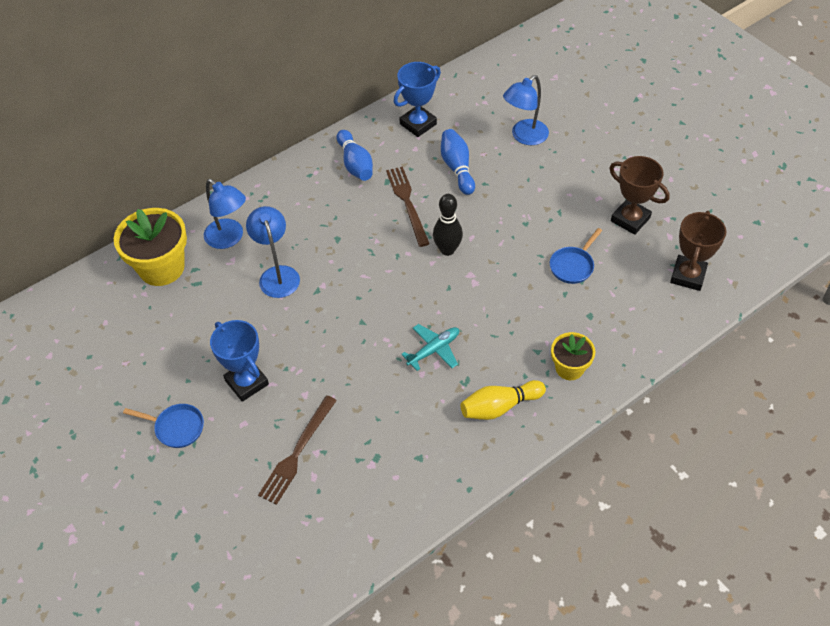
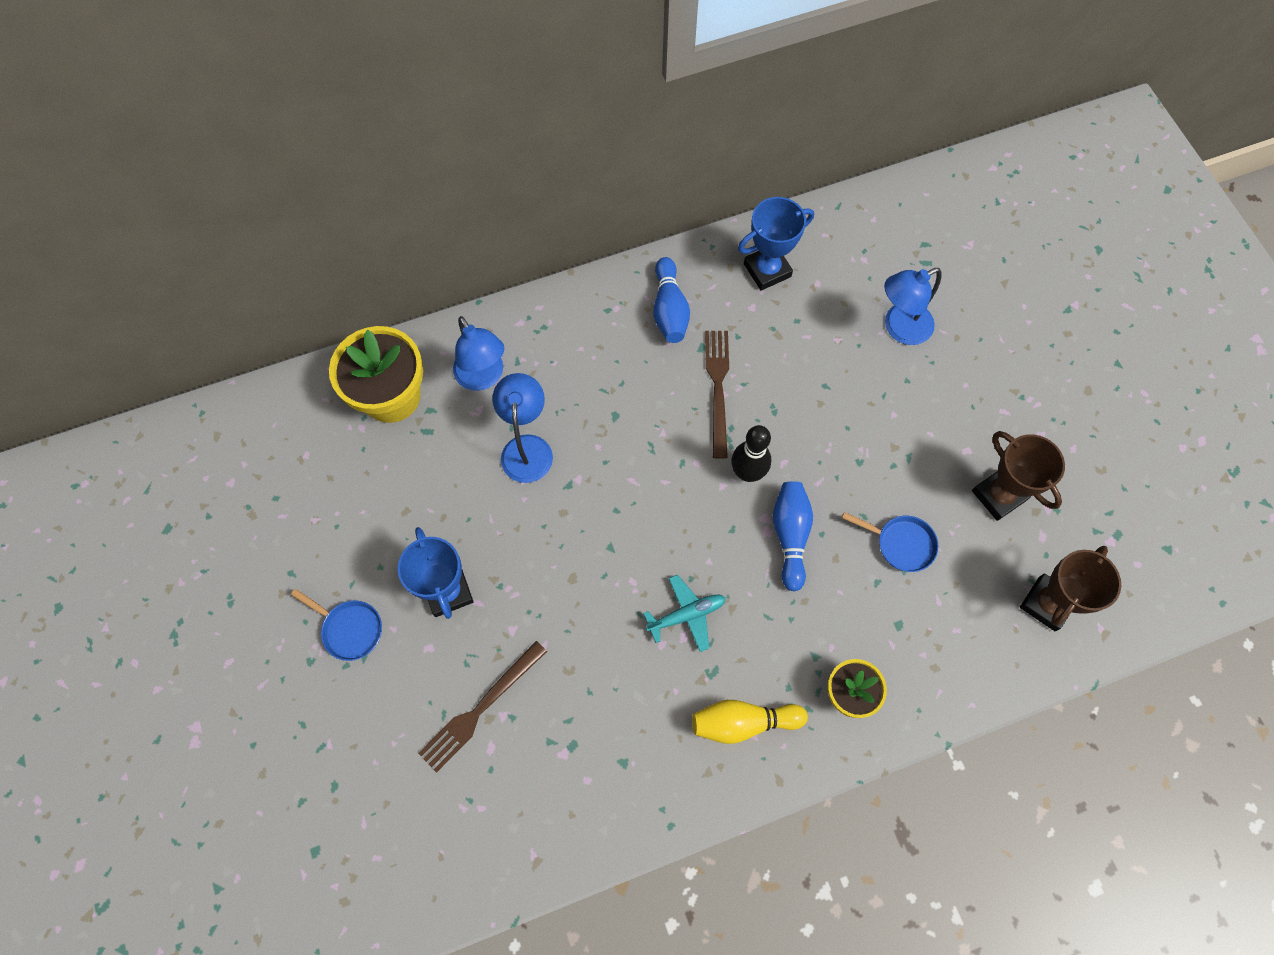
camera: 15 degrees right, 15 degrees up
blue bowling pin [441,129,475,195] -> blue bowling pin moved to [773,481,813,591]
blue pan [550,228,602,284] -> blue pan turned 120 degrees counterclockwise [842,512,939,572]

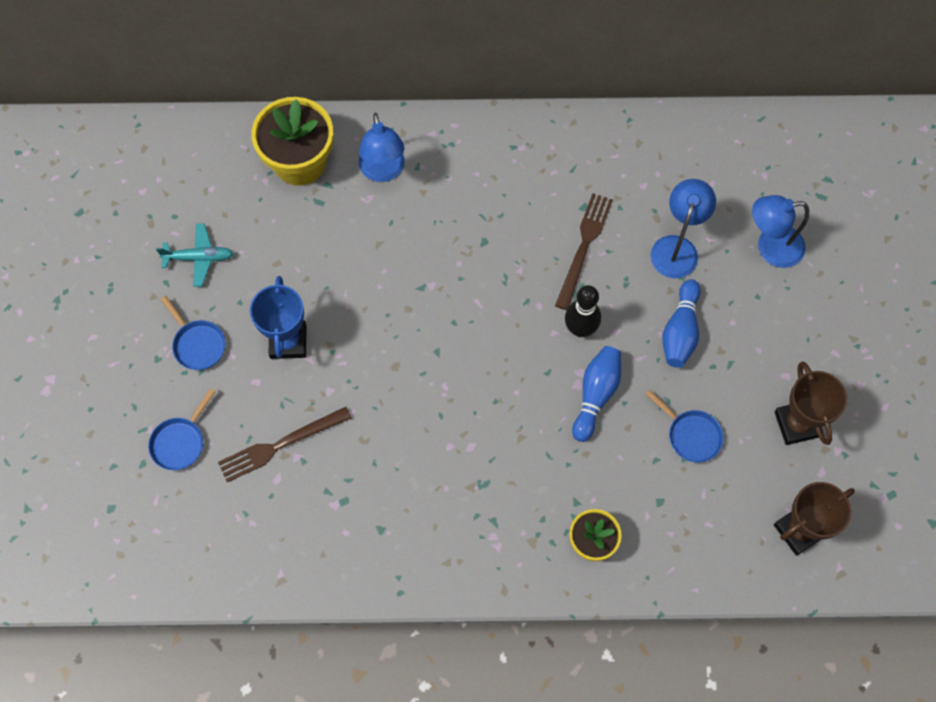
camera: 20 degrees right, 0 degrees up
blue lamp [492,373,553,483] -> blue lamp moved to [650,179,716,278]
turquoise plane [643,575,726,652] -> turquoise plane moved to [156,224,234,287]
blue bowling pin [653,257,690,343] -> blue bowling pin moved to [662,279,701,368]
yellow bowling pin [692,700,808,744] -> none
blue trophy [738,197,814,291] -> none
none -> blue pan [148,388,216,470]

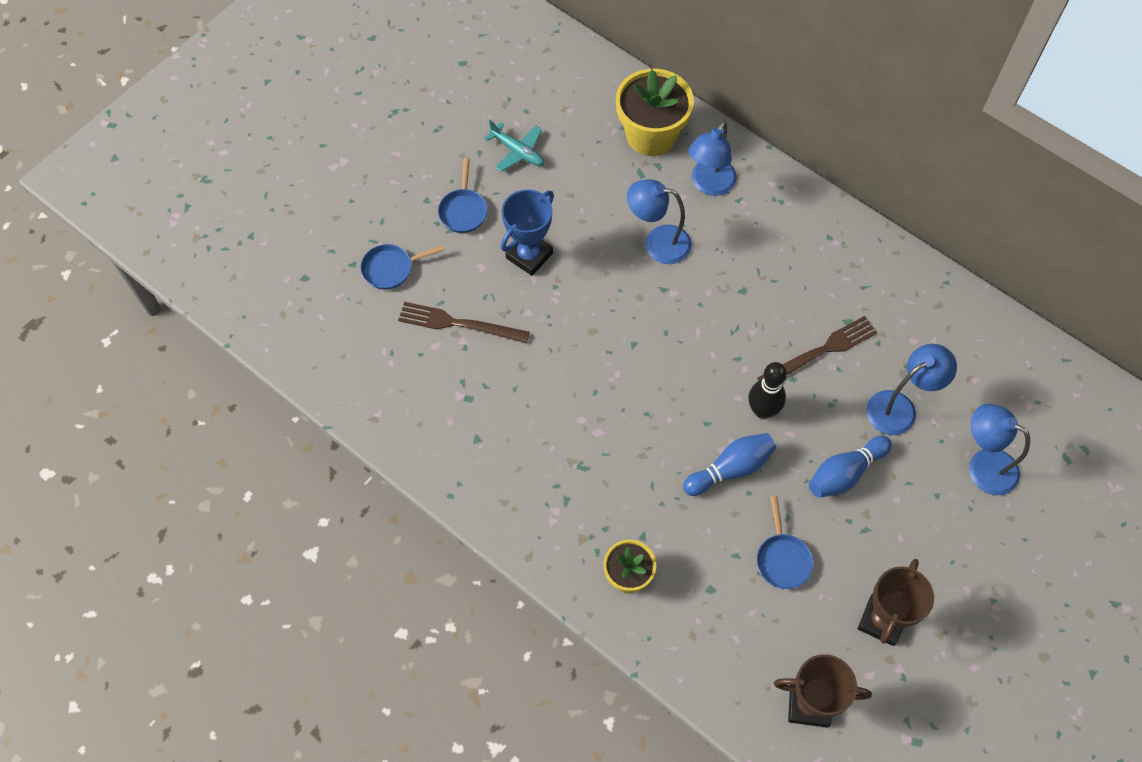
camera: 40 degrees right, 5 degrees down
none -> blue lamp [627,179,692,264]

